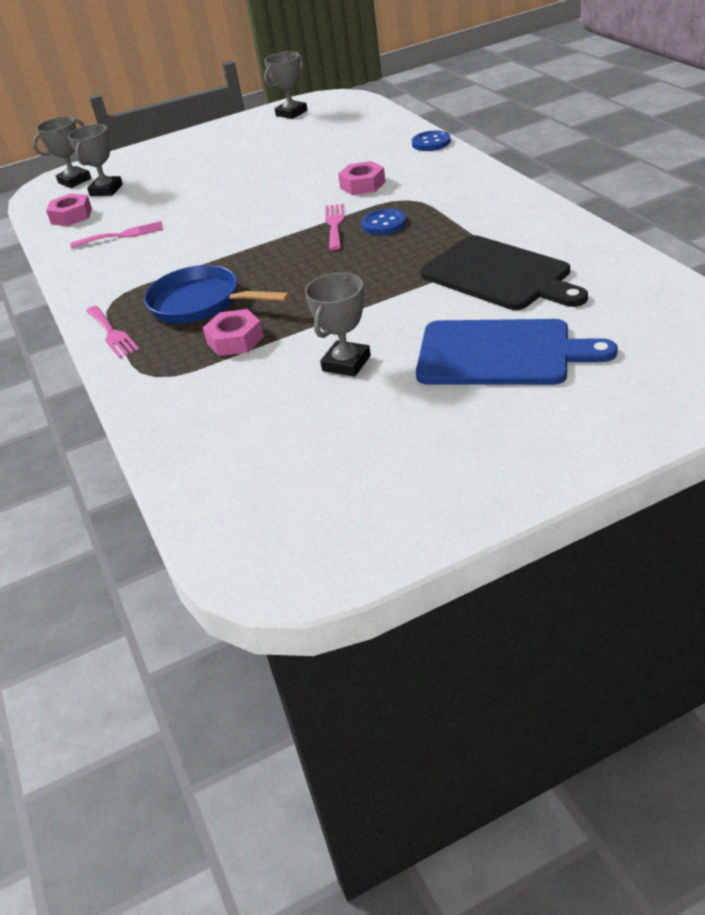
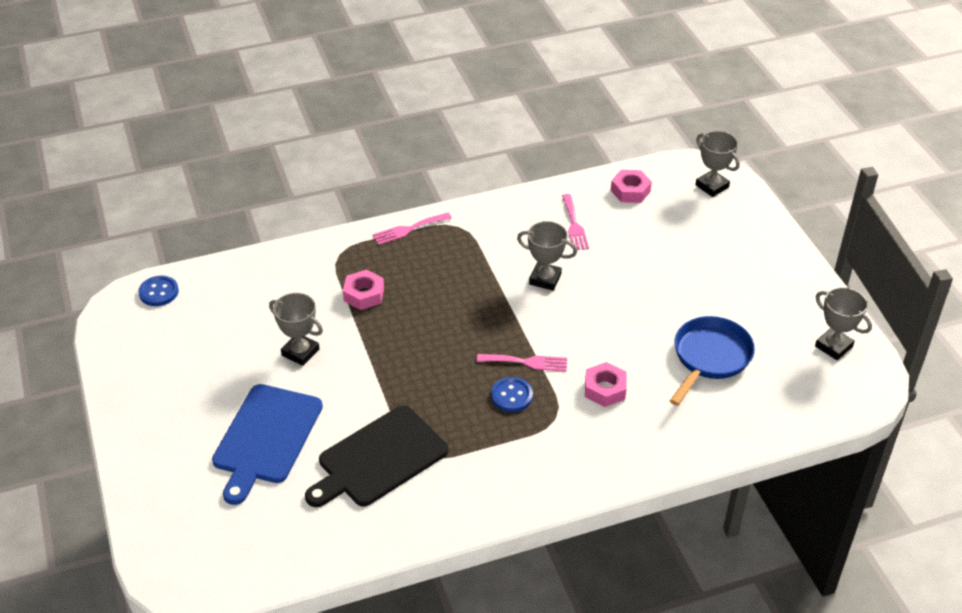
camera: 90 degrees right, 5 degrees up
grey trophy [68,124,123,196] -> grey trophy moved to [517,221,577,290]
blue pan [144,265,290,324] -> blue pan moved to [670,316,755,406]
blue button [412,130,451,151] -> blue button moved to [138,276,179,306]

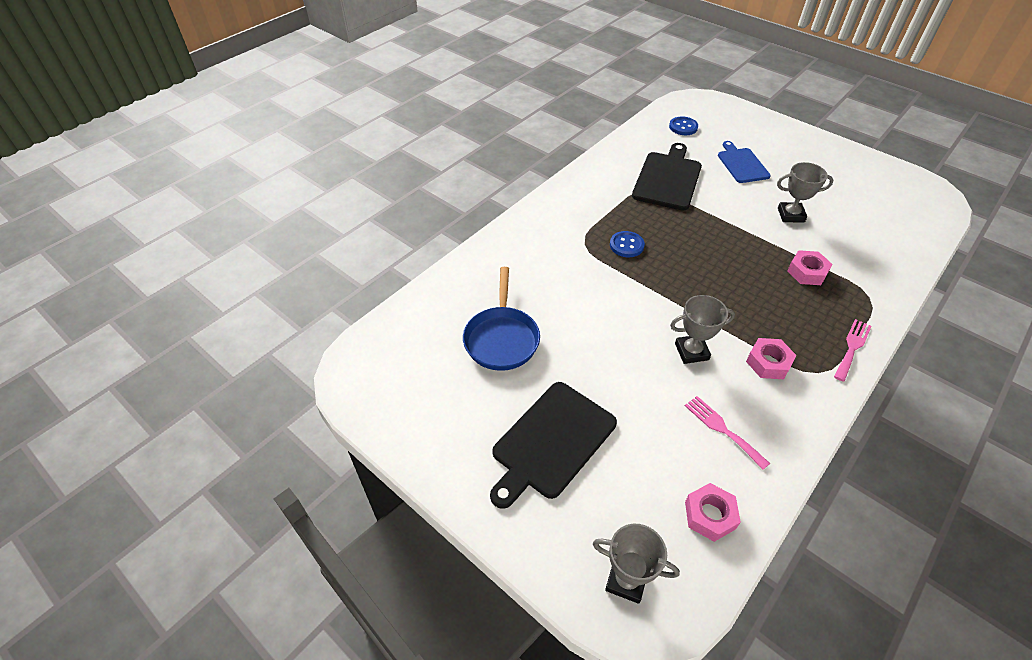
camera: 150 degrees right, 5 degrees up
blue button [138,276,179,306] -> blue button moved to [669,117,698,135]
blue cutting board [212,384,323,505] -> blue cutting board [718,141,771,183], size x0.65
pink fork [477,354,567,372] -> none
pink nut [585,362,627,407] -> pink nut moved to [746,338,796,379]
grey trophy [815,287,872,360] -> none
none -> black cutting board [490,382,617,509]

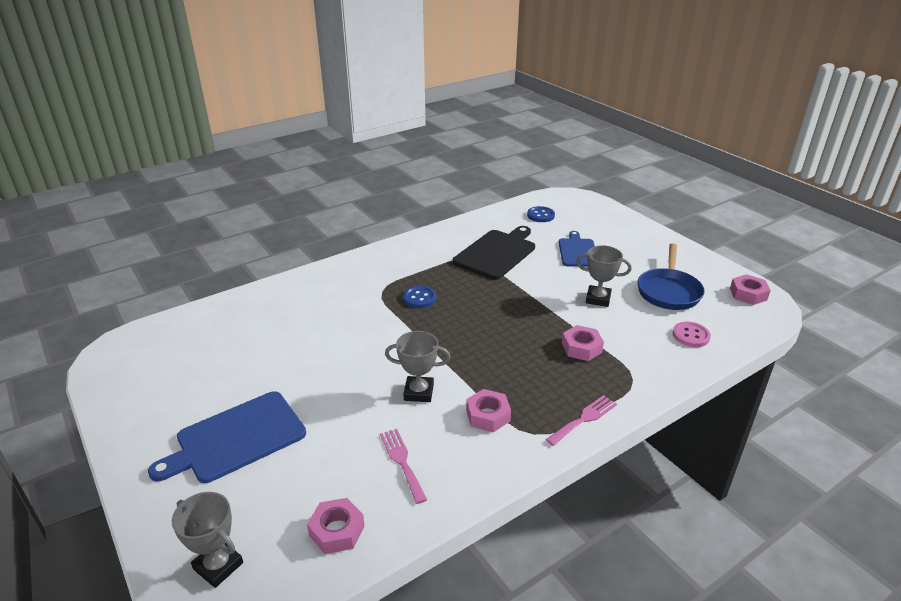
camera: 15 degrees right, 15 degrees down
blue pan [463,267,540,371] -> blue pan moved to [638,243,705,310]
black cutting board [490,382,617,509] -> blue cutting board [148,391,306,483]
none -> pink button [673,322,711,347]
none -> pink nut [730,274,771,305]

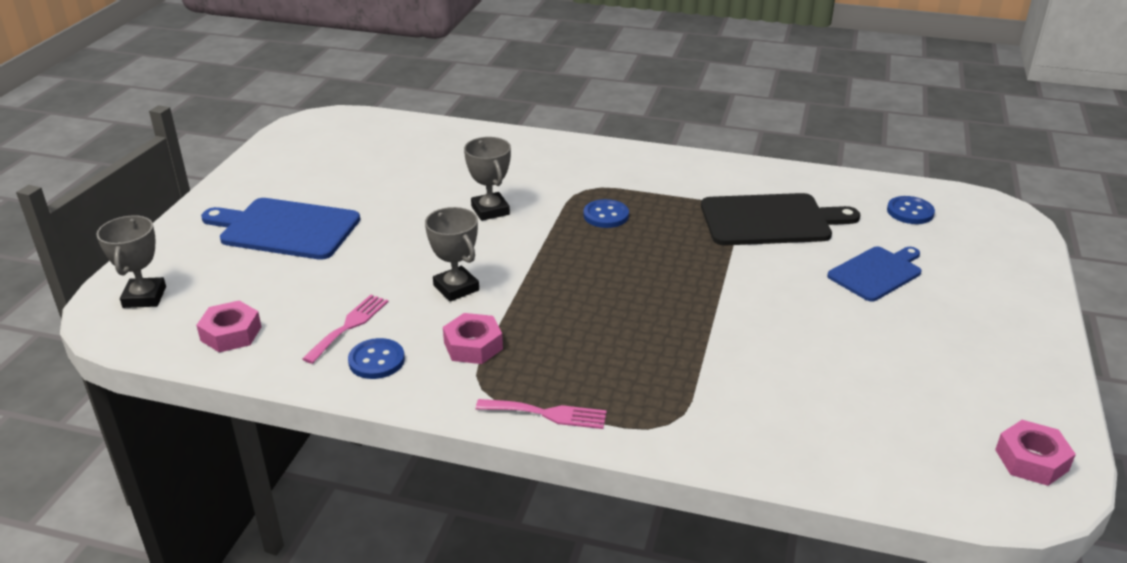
camera: 50 degrees right, 0 degrees up
pink nut [562,325,604,361] -> none
grey trophy [576,245,631,307] -> grey trophy moved to [464,137,511,221]
blue pan [638,243,705,310] -> none
pink button [673,322,711,347] -> none
none -> blue button [348,338,405,379]

